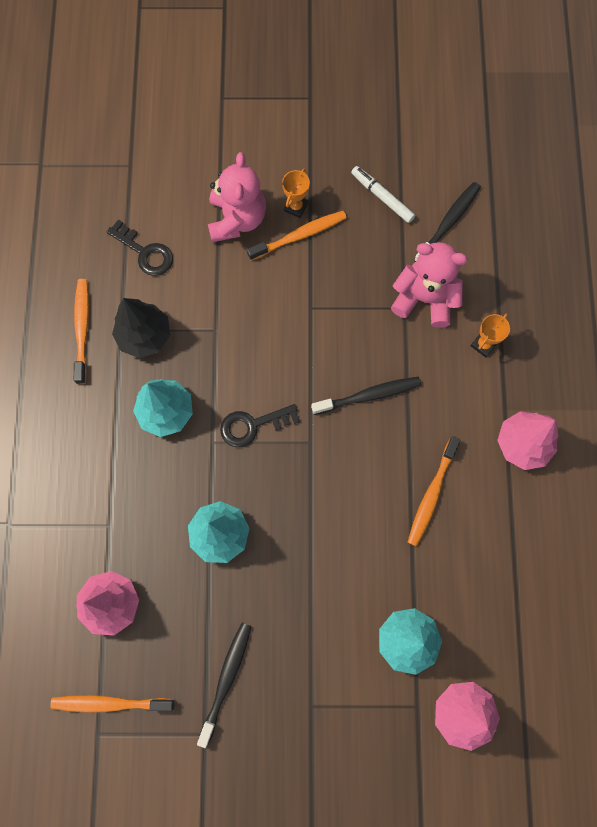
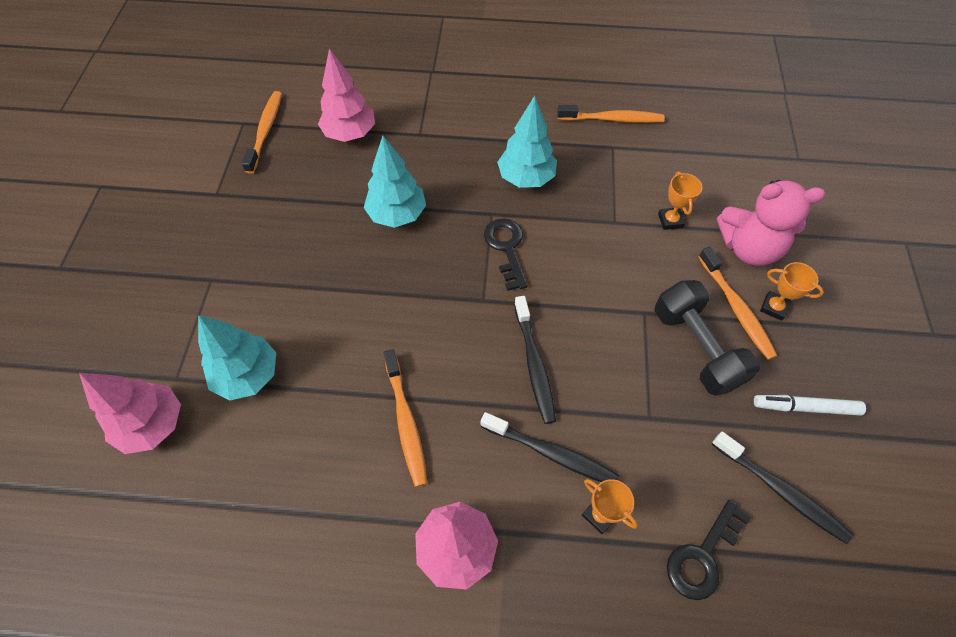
camera: 95 degrees right, 15 degrees down
black key [107,219,173,276] -> black key moved to [667,500,751,600]
black tree [112,298,170,358] -> none
black toothbrush [197,623,251,748] -> black toothbrush moved to [481,412,619,482]
white marker [351,166,415,223] -> white marker turned 135 degrees counterclockwise [754,395,866,416]
pink teddy bear [391,242,468,328] -> none
orange toothbrush [407,436,461,547] -> orange toothbrush turned 135 degrees counterclockwise [384,349,427,487]
none -> black dumbbell [654,280,760,396]
none -> orange trophy [658,172,702,230]

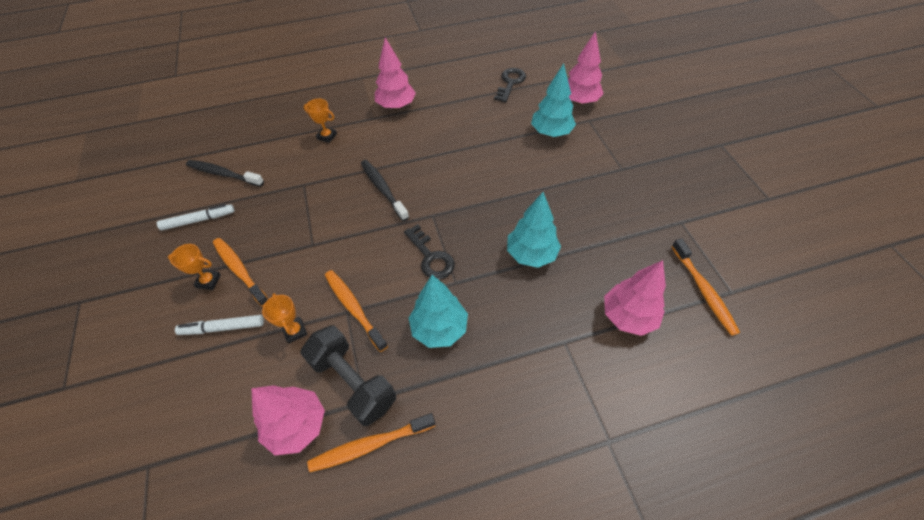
camera: 160 degrees right, 5 degrees down
orange toothbrush [384,349,427,487] -> orange toothbrush moved to [325,270,388,352]
black toothbrush [481,412,619,482] -> none
black dumbbell [654,280,760,396] -> black dumbbell moved to [300,326,396,426]
black key [667,500,751,600] -> black key moved to [494,68,526,102]
pink teddy bear [717,180,825,266] -> white marker [175,315,264,335]
none -> pink tree [251,385,325,455]

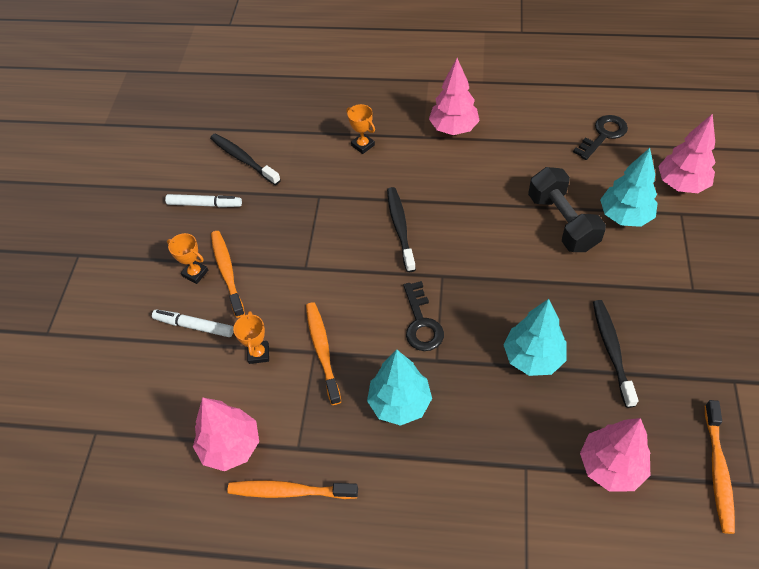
camera: 25 degrees right, 0 degrees up
black dumbbell [300,326,396,426] -> black dumbbell moved to [528,167,606,252]
none -> black toothbrush [593,300,639,408]

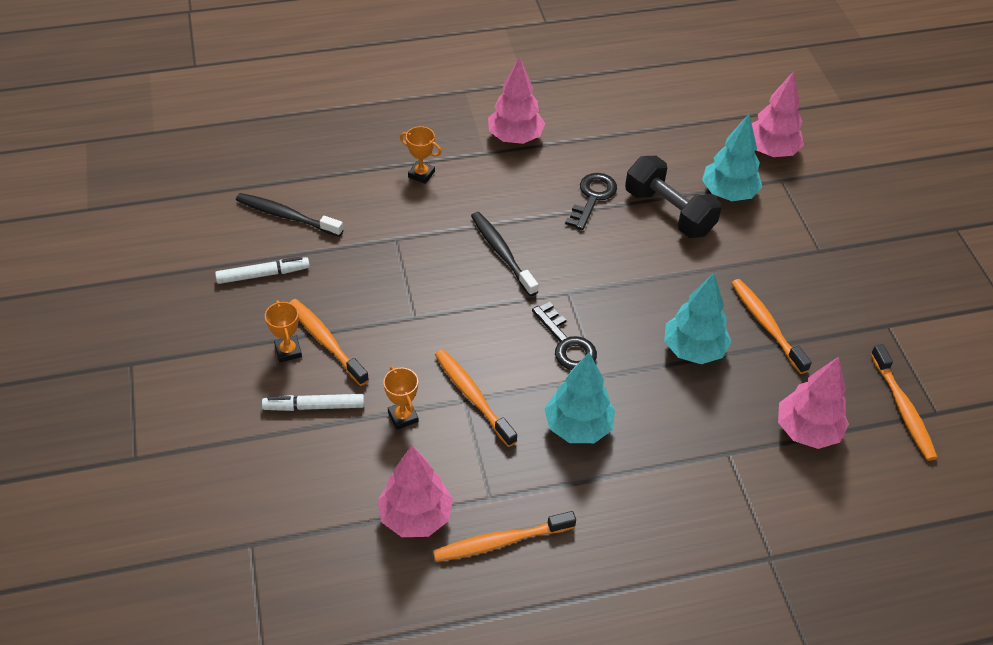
camera: 25 degrees left, 5 degrees down
orange trophy [167,233,208,284] -> orange trophy turned 60 degrees clockwise [265,300,302,362]
black key [573,115,628,160] -> black key moved to [565,173,617,230]
black toothbrush [593,300,639,408] -> orange toothbrush [731,279,812,374]

